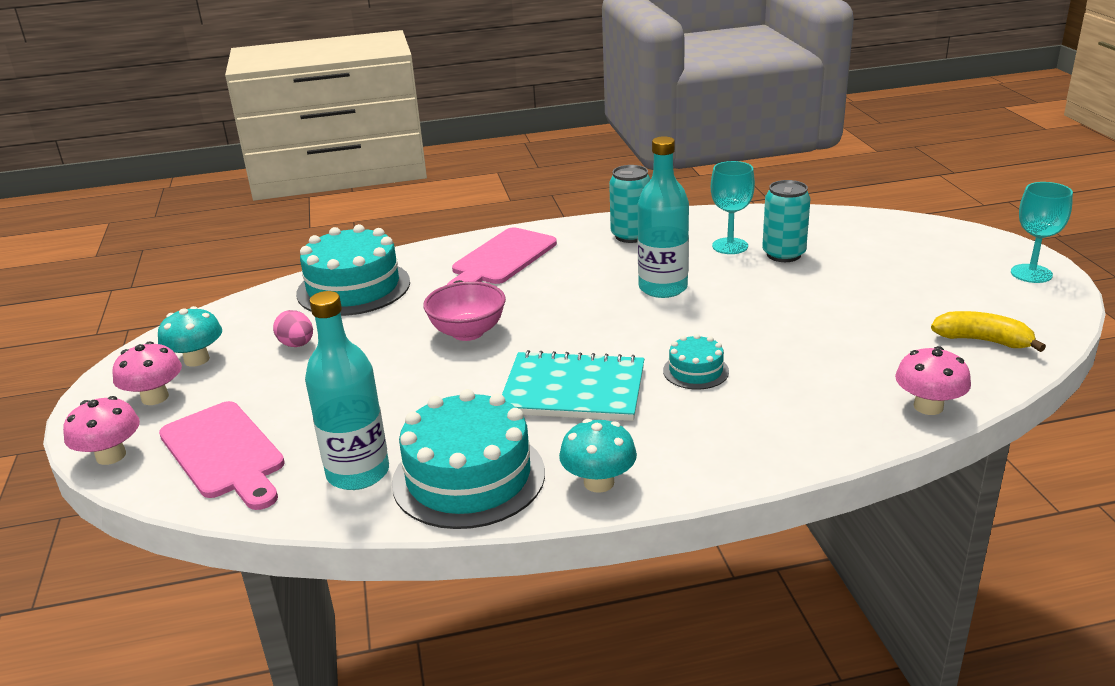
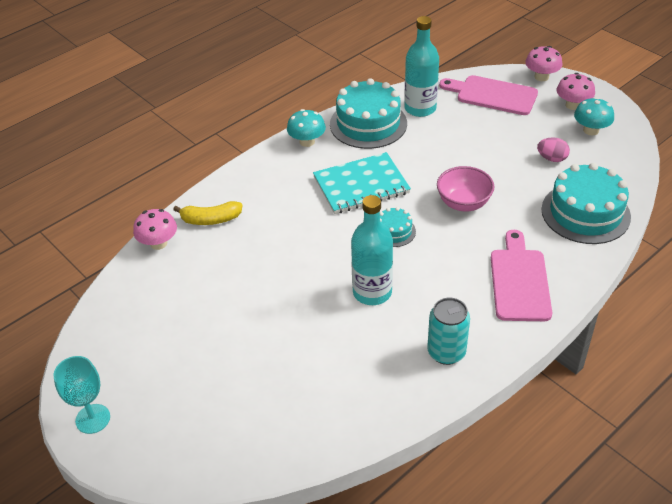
camera: 150 degrees right, 15 degrees up
turquoise cake [663,334,729,389] -> turquoise cake moved to [380,207,416,247]
turquoise goblet [711,161,755,254] -> none
turquoise can [762,180,810,262] -> none
yellow banana [931,311,1046,352] -> yellow banana moved to [173,201,243,225]

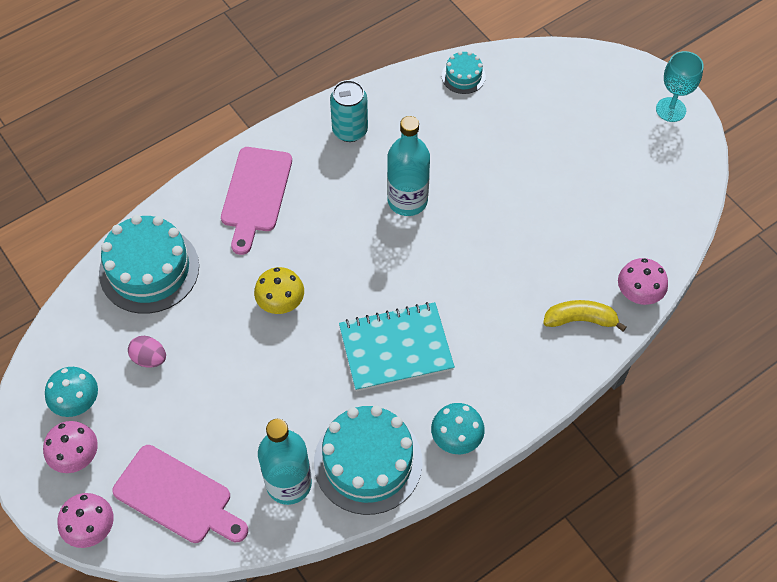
camera: 175 degrees left, 15 degrees up
turquoise cake [380,207,416,247] -> turquoise cake moved to [442,51,486,94]
pink bowl [437,166,494,212] -> yellow mushroom [254,267,304,314]

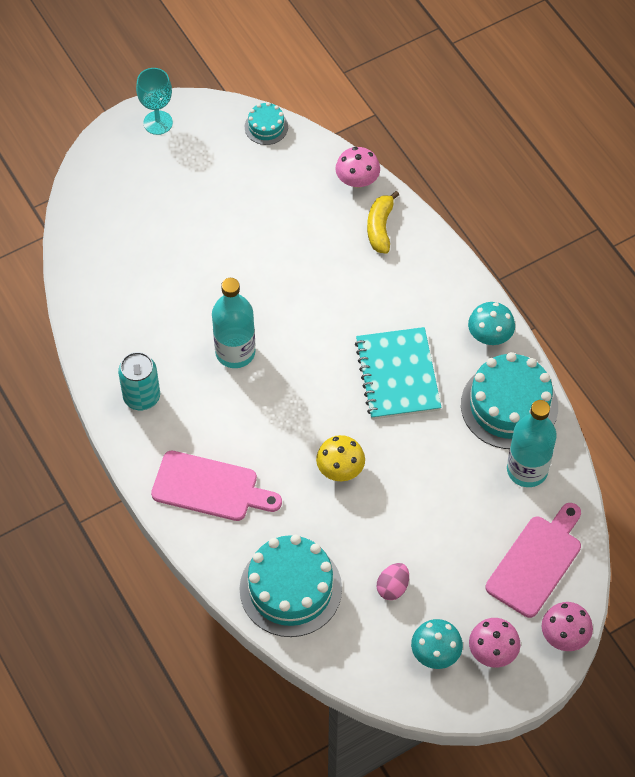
camera: 85 degrees left, 0 degrees up
turquoise cake [442,51,486,94] -> turquoise cake moved to [245,102,288,145]

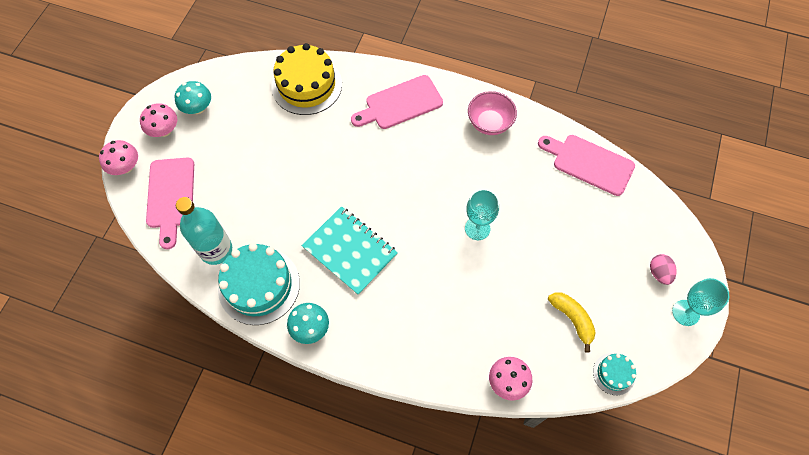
camera: 140 degrees right, 5 degrees up
turquoise can [118,352,160,410] -> pink bowl [468,91,517,135]
turquoise bottle [212,278,255,368] -> none
turquoise cake [239,535,342,637] -> yellow cake [271,43,342,115]
yellow mushroom [316,435,365,481] -> none
yellow banana [367,191,399,253] -> yellow banana moved to [548,292,596,353]
pink egg [377,563,409,600] -> pink egg moved to [650,254,677,285]
none -> turquoise goblet [465,189,499,240]
none -> pink cutting board [538,135,635,196]

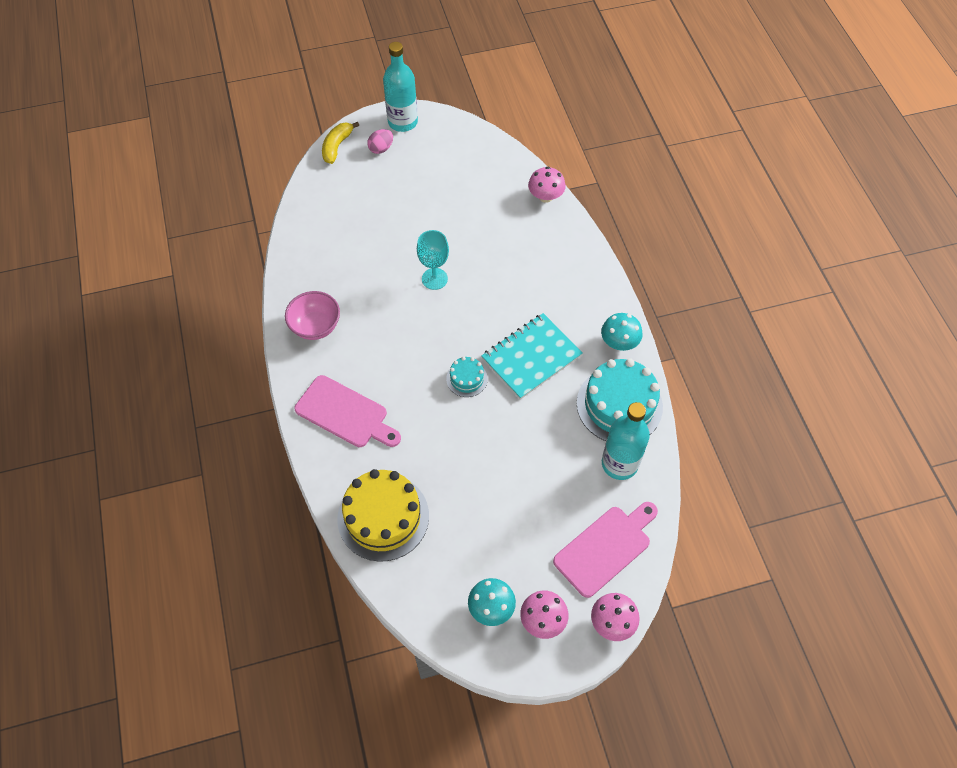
camera: 125 degrees left, 5 degrees down
turquoise notebook [302,206,398,295] -> turquoise notebook turned 45 degrees clockwise [481,313,583,400]
pink cutting board [538,135,635,196] -> none
yellow banana [548,292,596,353] -> yellow banana moved to [322,122,359,164]
turquoise cake [593,353,636,395] -> turquoise cake moved to [446,356,488,397]
turquoise goblet [672,278,729,326] -> turquoise bottle [383,42,418,132]

